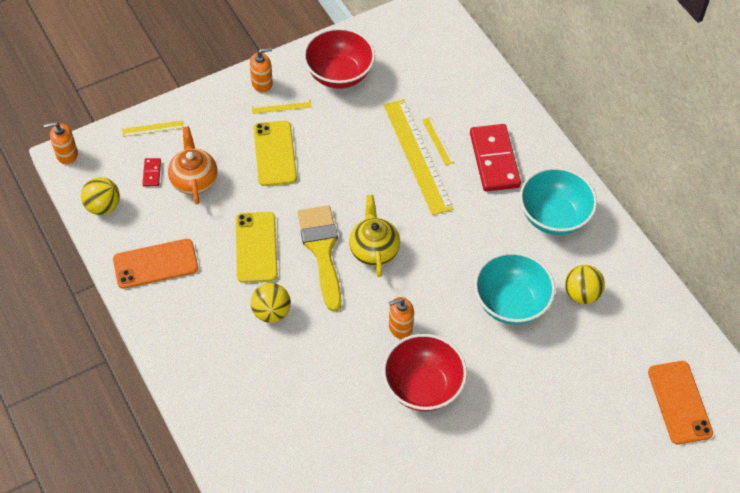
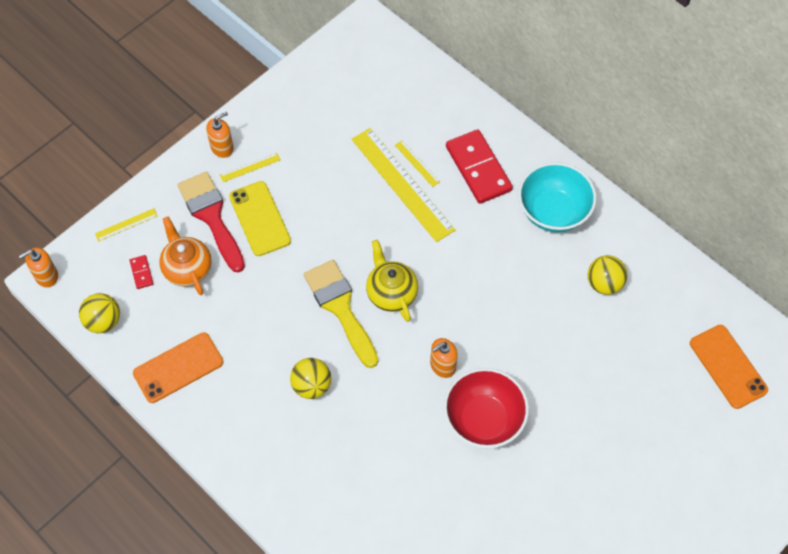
camera: 15 degrees left, 5 degrees up
yellow phone [236,212,278,283] -> none
red bowl [303,28,375,89] -> none
turquoise bowl [474,252,555,325] -> none
none -> red brush [177,172,245,273]

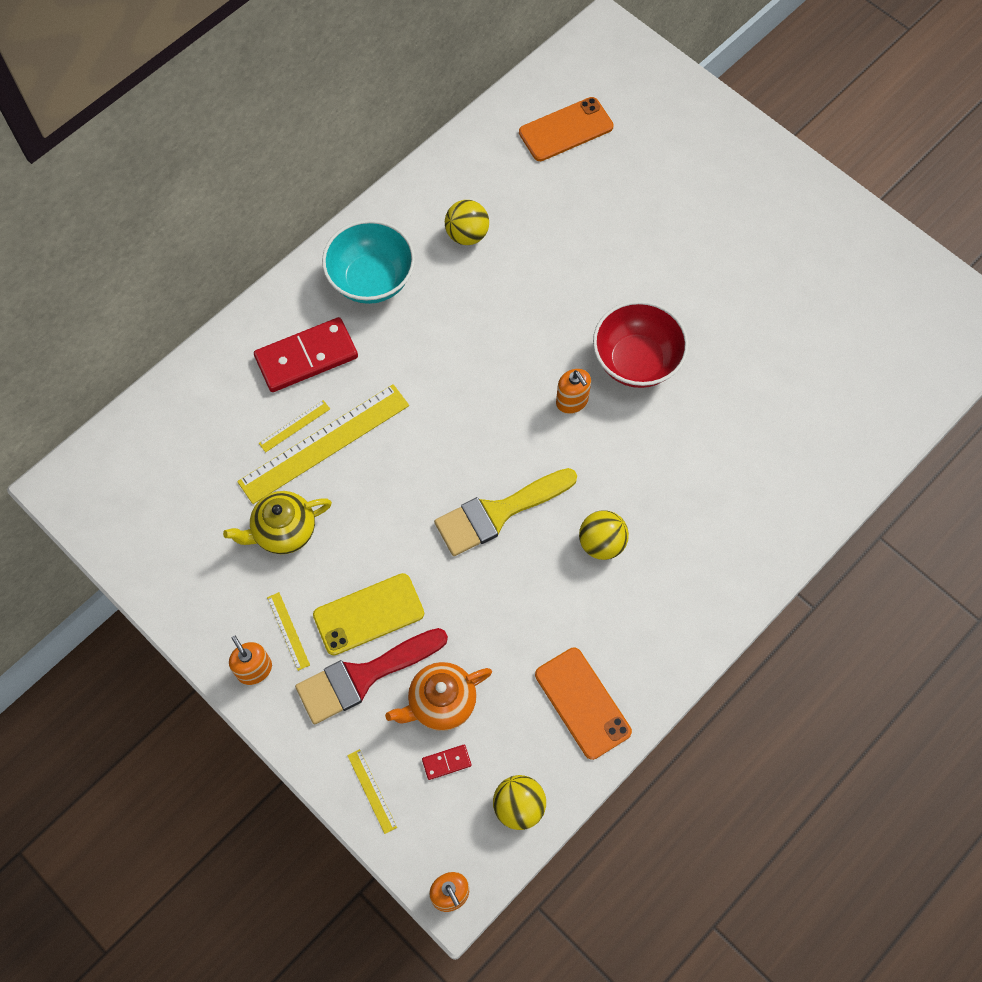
camera: 90 degrees left, 5 degrees up
yellow teapot [366,240,418,322] -> yellow teapot moved to [223,491,332,554]

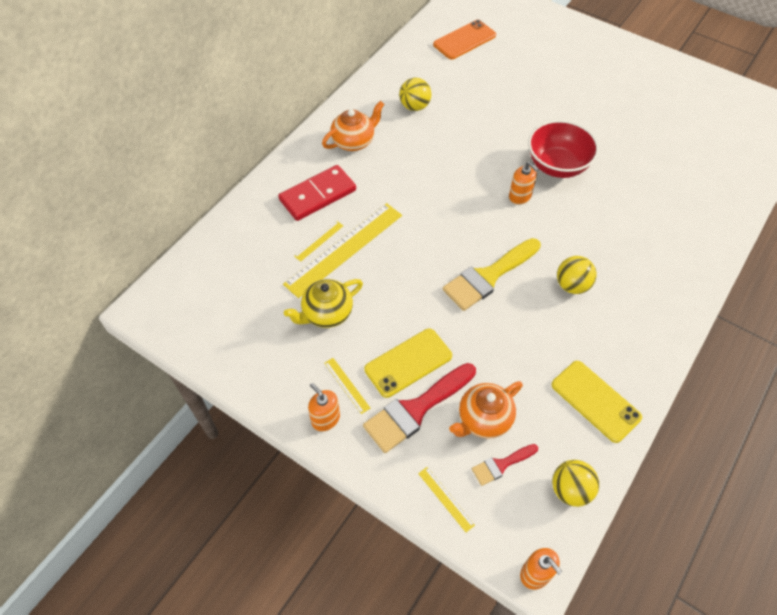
camera: 10 degrees left, 10 degrees down
turquoise bowl [322,220,415,304] -> orange teapot [322,101,384,151]
red domino [422,745,471,780] -> red brush [472,444,538,486]
orange phone [535,648,632,760] -> yellow phone [552,361,642,443]

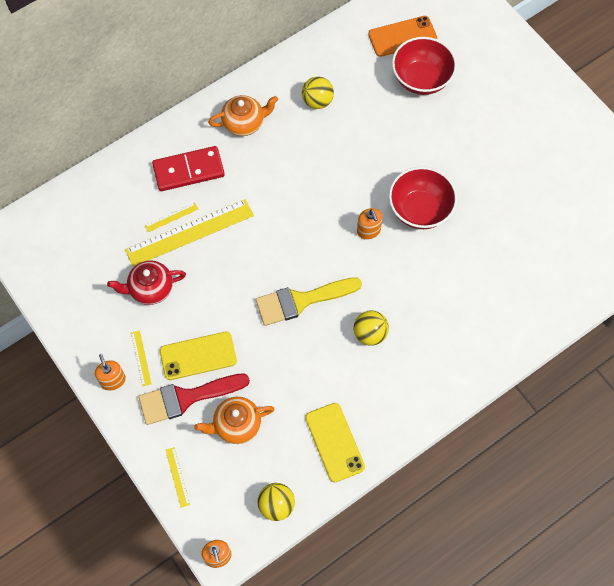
camera: 20 degrees right, 10 degrees up
yellow teapot [284,279,363,328] -> red teapot [107,260,186,305]
red brush [472,444,538,486] -> none
none -> red bowl [392,37,457,95]

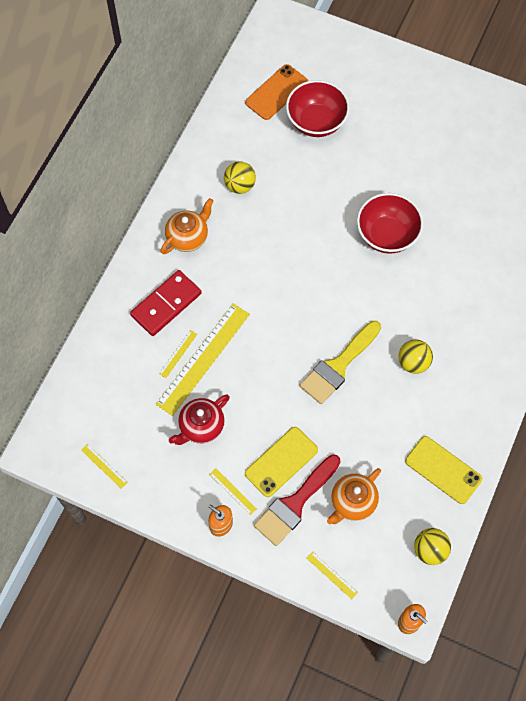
camera: 30 degrees left, 0 degrees up
orange soap dispenser [357,208,383,240] -> none
none -> yellow ruler [81,444,128,489]

